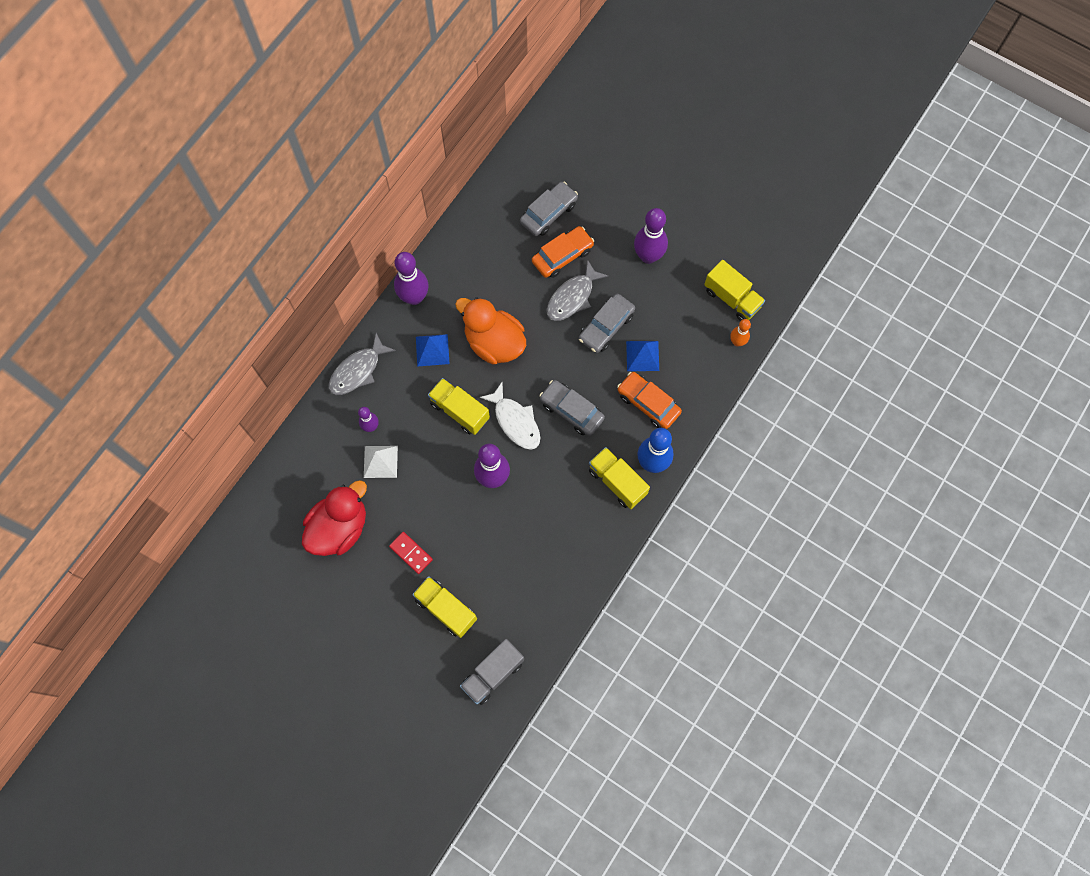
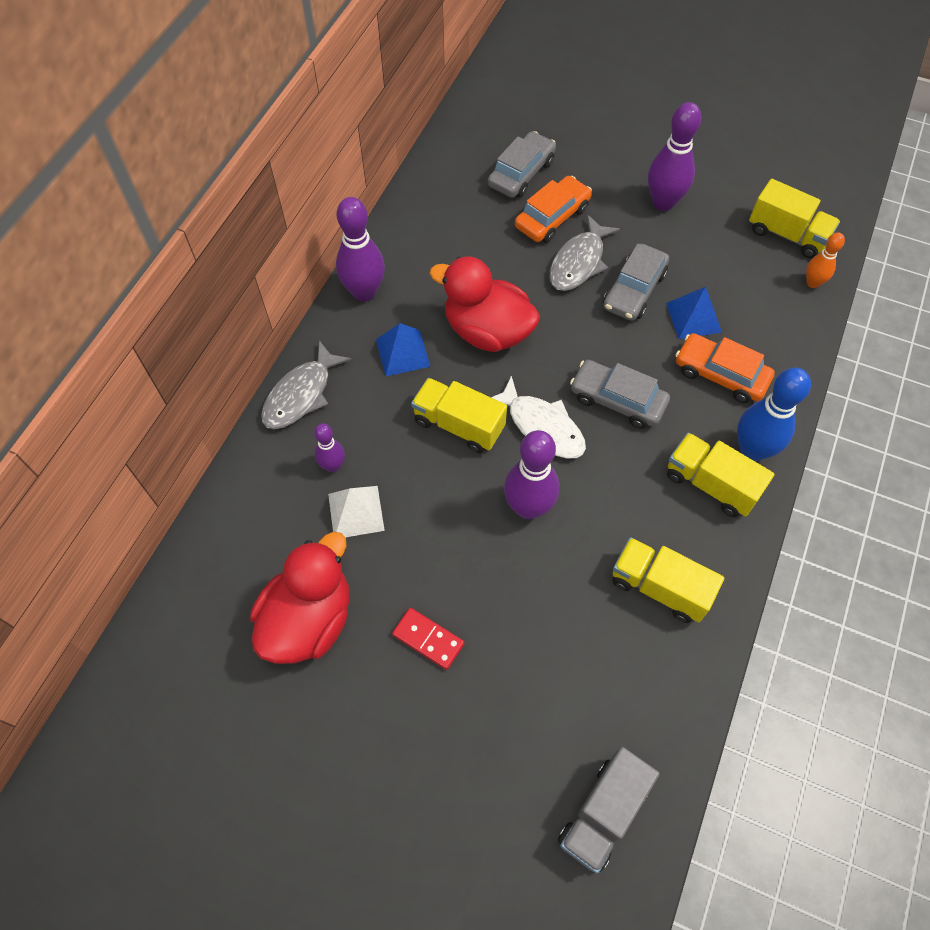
camera: 10 degrees left, 10 degrees down
yellow truck [412,576,477,638] -> yellow truck moved to [613,537,724,623]
orange duck [455,297,526,364] -> red duck [429,257,540,352]

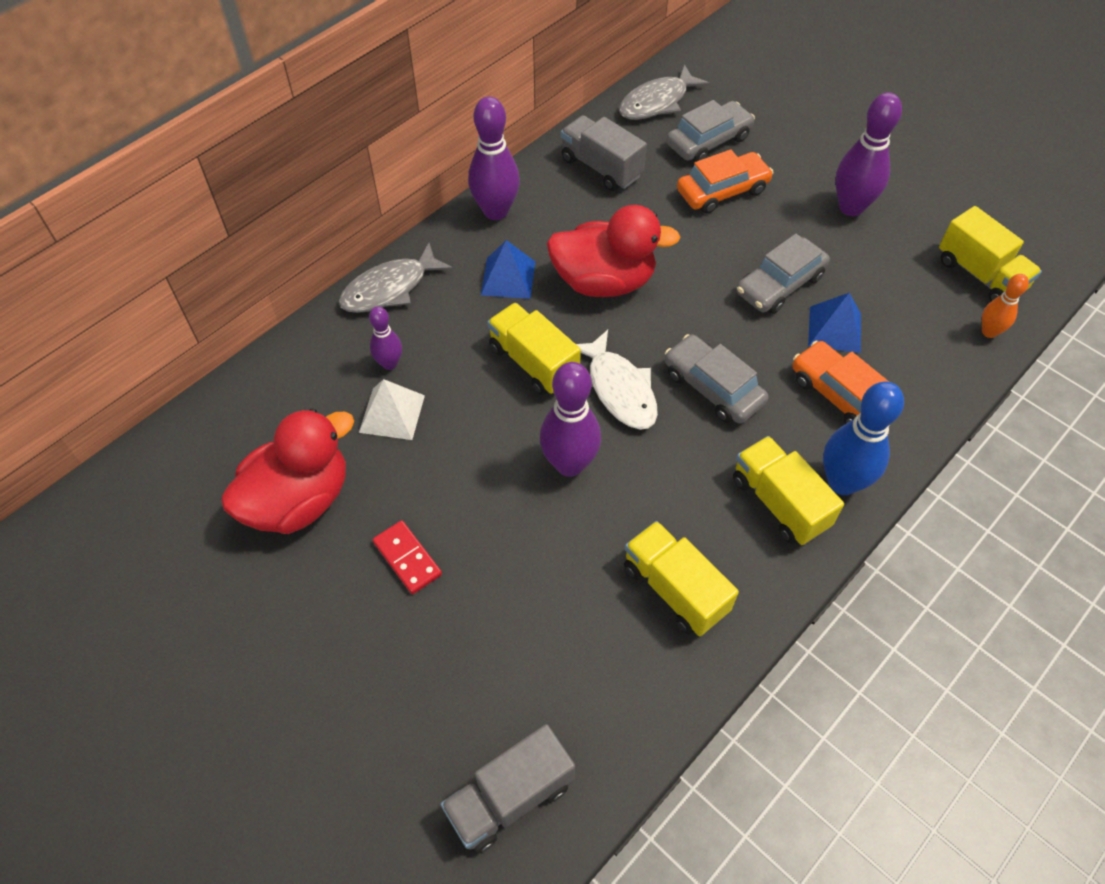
camera: 20 degrees right, 5 degrees down
red duck [429,257,540,352] -> red duck turned 135 degrees clockwise [547,205,680,297]
grey fish [549,215,620,291] -> grey fish moved to [619,64,710,120]
none -> grey truck [561,115,647,191]

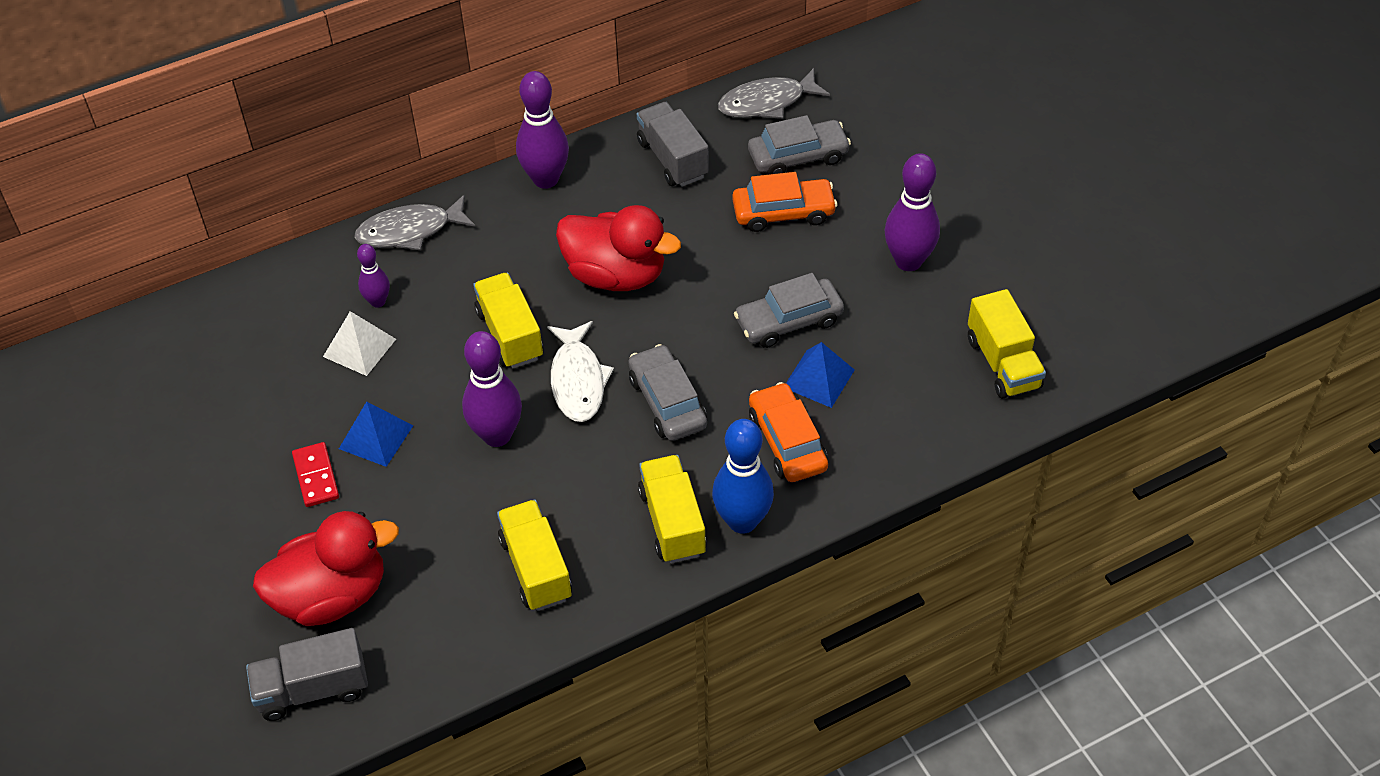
camera: 20 degrees right, 5 degrees down
red duck [221,408,354,534] -> red duck moved to [253,511,399,626]
blue pyramid [481,240,535,299] -> blue pyramid moved to [339,401,413,467]
orange bowling pin [982,274,1029,338] -> none

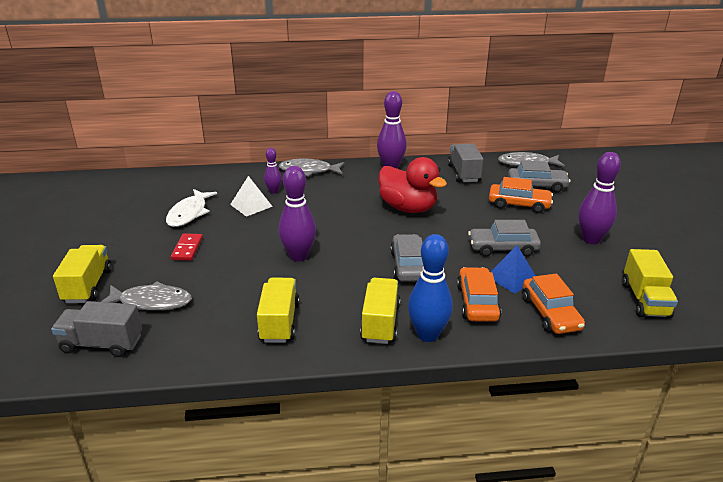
camera: 20 degrees right, 20 degrees down
red duck [253,511,399,626] -> grey fish [101,281,192,311]
blue pyramid [339,401,413,467] -> none
yellow truck [473,272,543,369] -> yellow truck moved to [53,245,112,303]
white fish [547,321,614,422] -> white fish moved to [166,189,217,227]
none -> orange car [523,273,585,334]

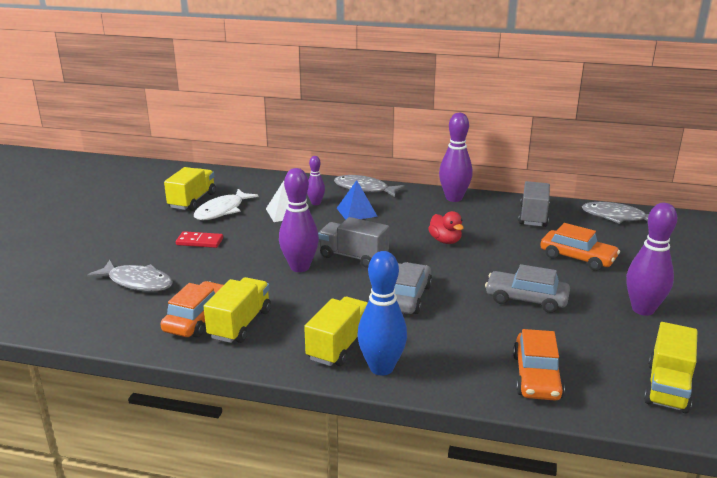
camera: 20 degrees right, 5 degrees down
grey truck [51,301,142,357] -> grey truck moved to [318,217,389,268]
yellow truck [53,245,112,303] -> yellow truck moved to [164,167,216,211]
red domino [171,233,203,261] -> red domino turned 75 degrees clockwise [176,231,223,248]
red duck [379,157,447,213] -> red duck [428,211,464,244], size x0.54
orange car [457,267,501,322] -> orange car moved to [161,281,224,337]
blue pyramid [491,245,535,294] -> blue pyramid moved to [337,180,378,220]
grey car [508,161,570,193] -> none

